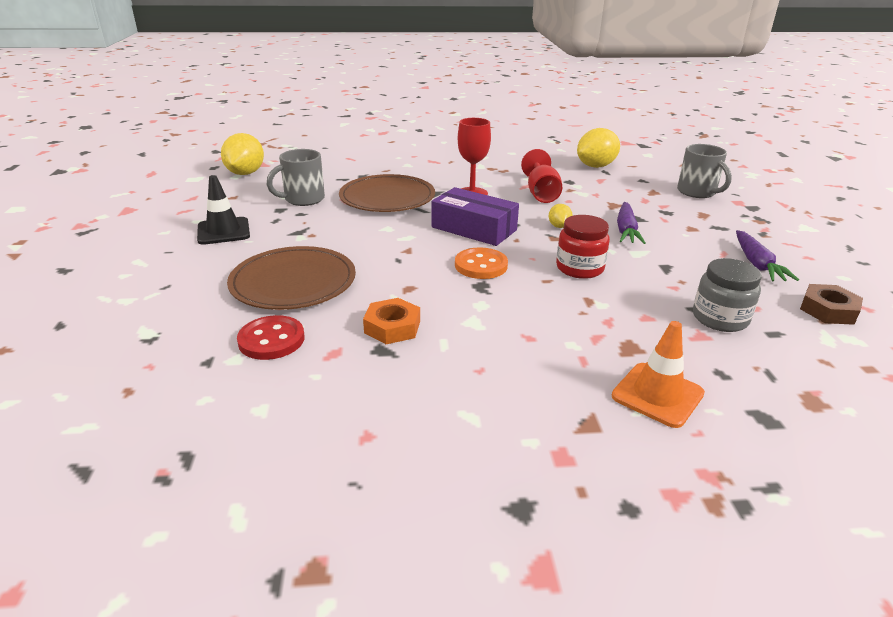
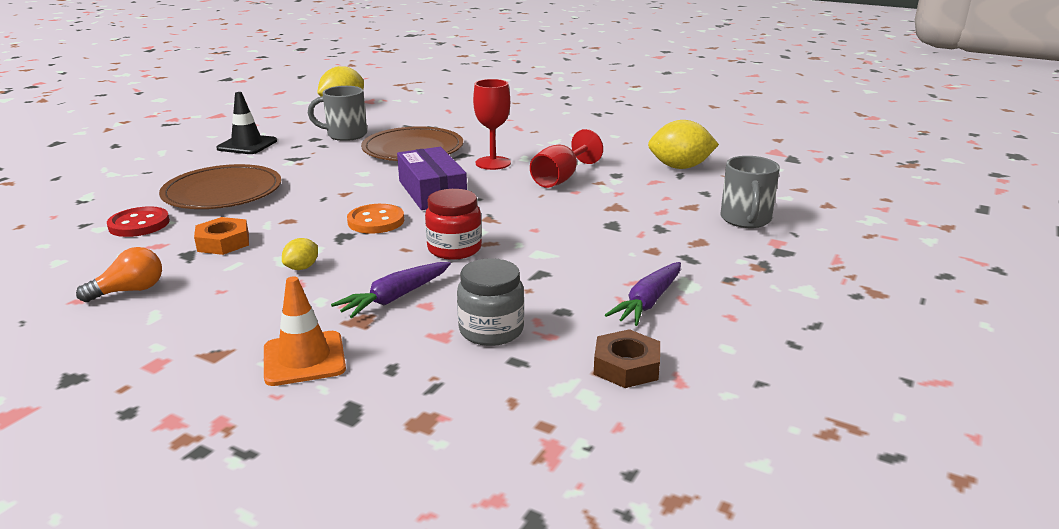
camera: 35 degrees right, 5 degrees down
yellow lemon [549,204,573,228] -> yellow lemon moved to [282,238,318,270]
purple carrot [617,202,646,244] -> purple carrot moved to [331,262,451,318]
none -> orange light bulb [76,247,162,302]

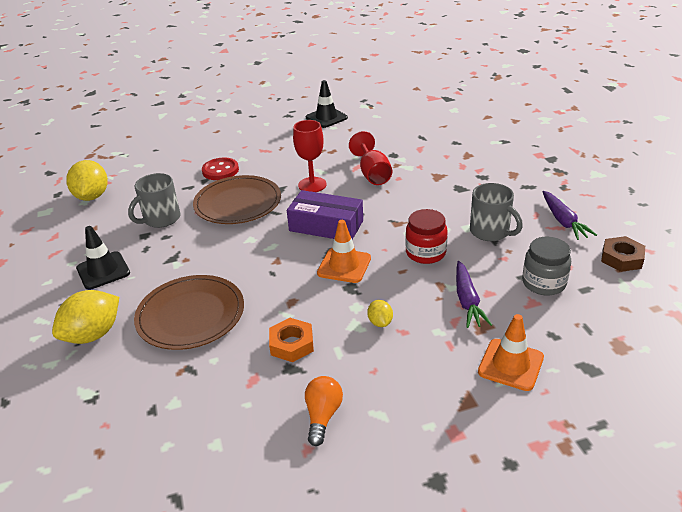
camera: 45 degrees left, 10 degrees up
red button [107,206,170,237] -> red button moved to [202,158,239,180]
orange button [347,204,404,234] -> orange traffic cone [317,220,371,283]
yellow lemon [648,120,719,169] -> yellow lemon moved to [52,290,119,344]
grey mug [720,156,780,228] -> grey mug moved to [470,183,523,241]
none -> black traffic cone [306,80,348,128]

